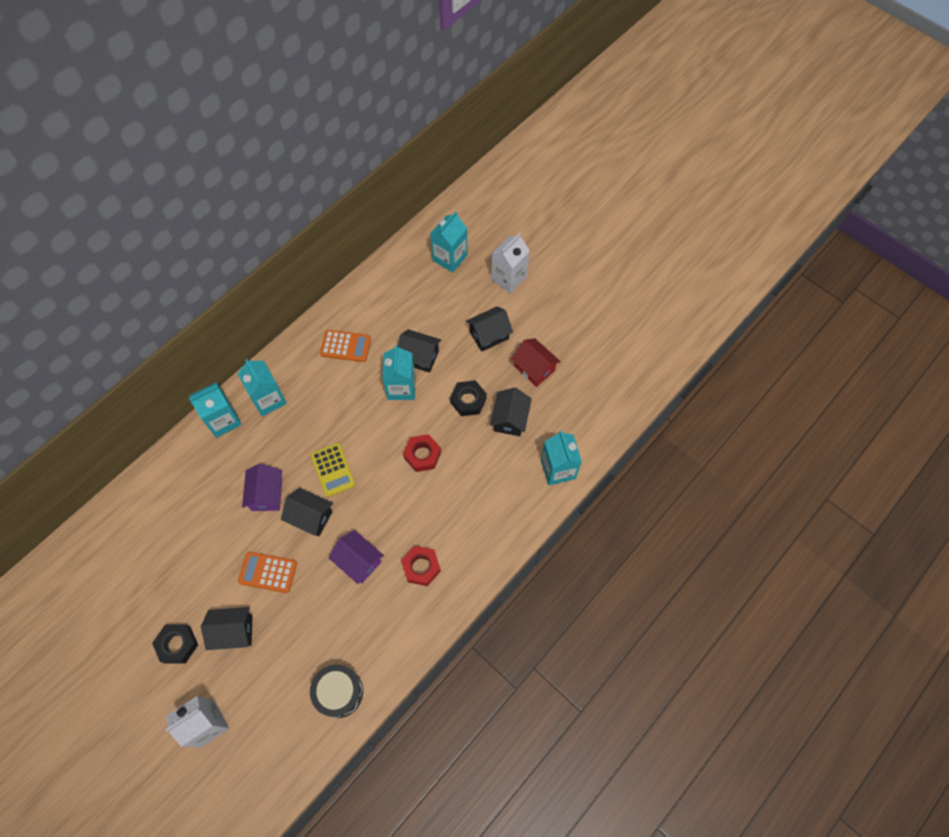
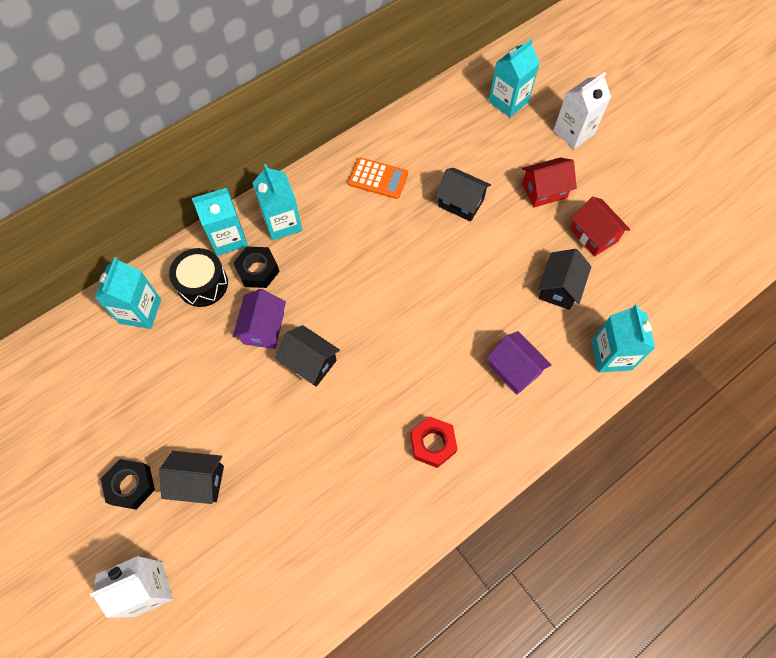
camera: 10 degrees right, 0 degrees up
orange calculator [238,552,297,593] -> none
black drum [310,664,363,718] -> black drum moved to [169,248,228,307]
yellow calculator [311,443,355,497] -> none
purple house [329,530,384,584] -> purple house moved to [487,331,552,394]
turquoise carton [382,344,416,400] -> turquoise carton moved to [95,257,161,329]
red nut [403,434,441,472] -> none
black nut [450,380,487,416] -> black nut moved to [233,246,280,288]
black house [466,306,513,352] -> red house [522,157,577,207]

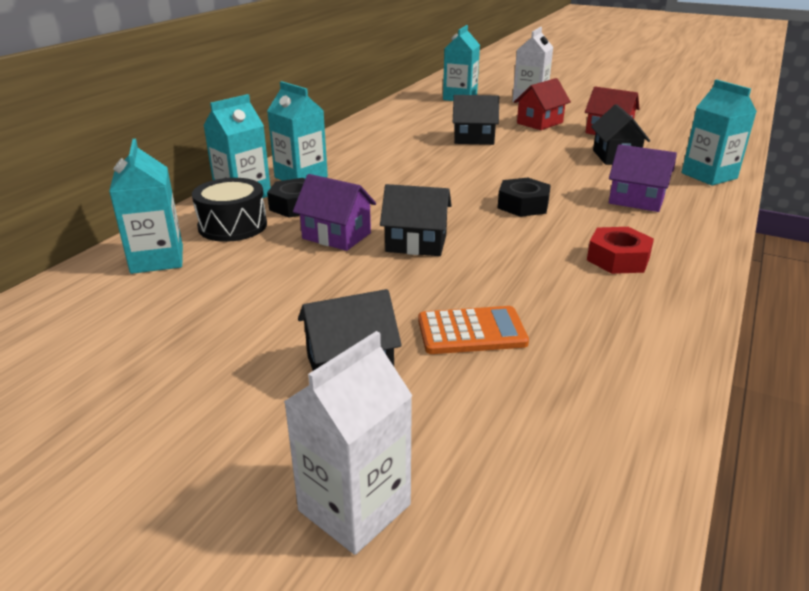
camera: 25 degrees left, 35 degrees down
black nut [101,459,155,510] -> black nut moved to [498,178,551,217]
purple house [233,289,286,349] -> purple house turned 45 degrees counterclockwise [293,174,376,251]
orange calculator [348,158,408,199] -> orange calculator moved to [418,306,529,354]

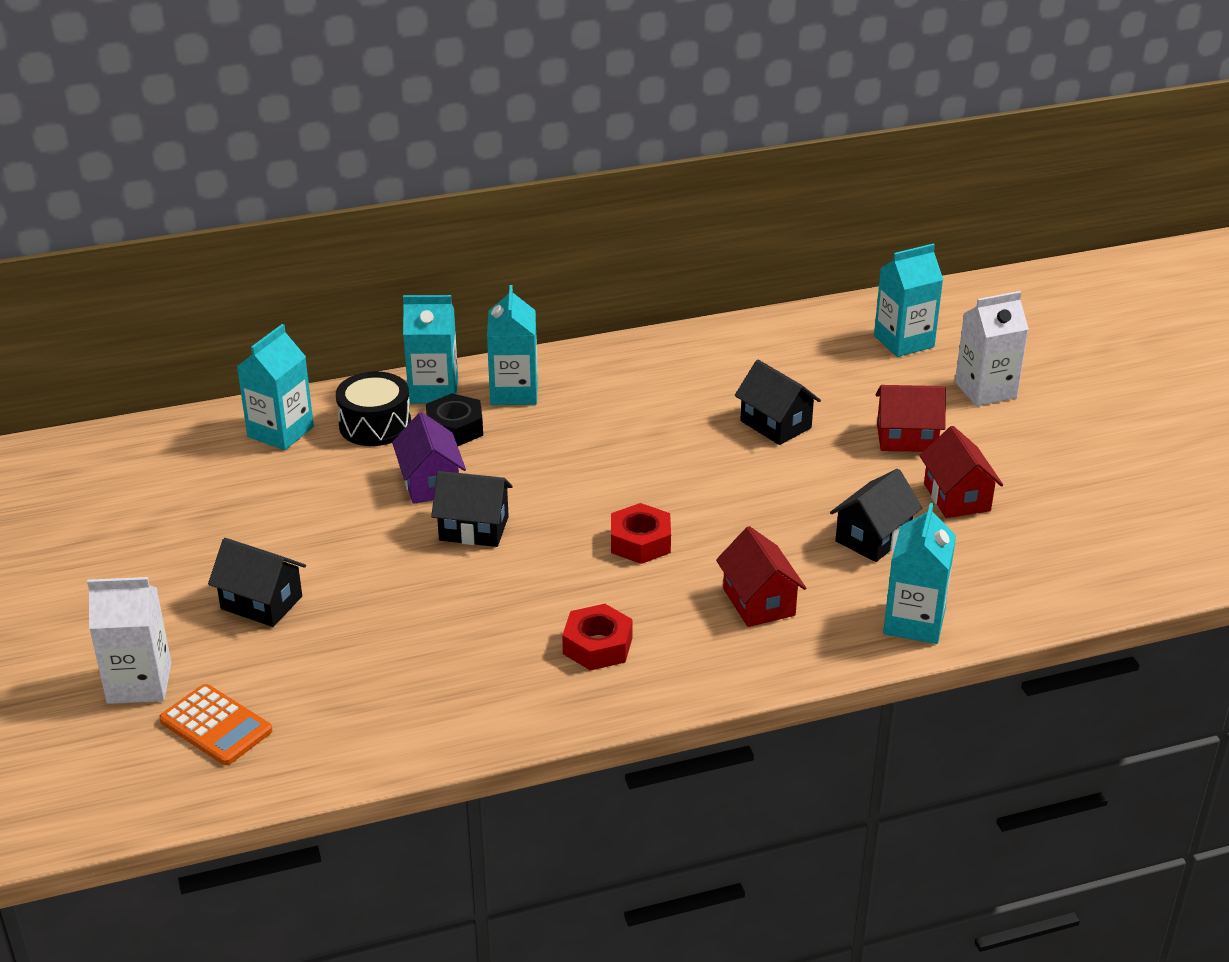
camera: 45 degrees right, 5 degrees up
black house [380,184,452,256] -> black house turned 45 degrees counterclockwise [431,471,513,547]
orange calculator [418,306,529,354] -> orange calculator moved to [159,684,272,765]
black nut [498,178,551,217] -> red nut [611,503,671,564]
purple house [609,144,677,212] -> red house [716,526,806,627]

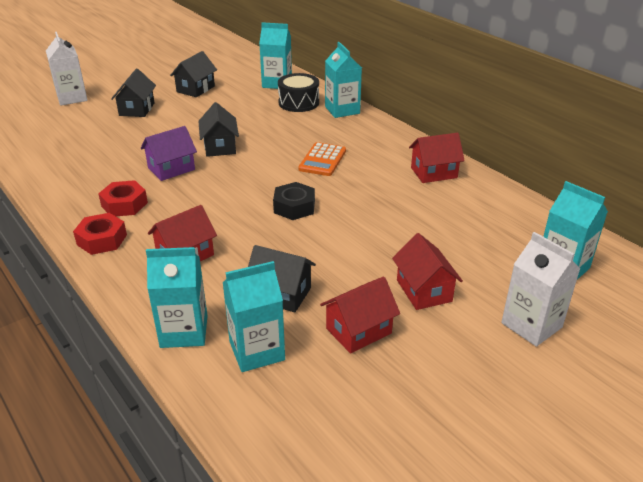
camera: 70 degrees right, 0 degrees up
orange calculator [159,684,272,765] -> orange calculator moved to [298,142,346,176]
purple house [392,412,466,504] -> purple house moved to [141,126,197,181]
black nut [426,393,483,446] -> black nut moved to [273,182,315,220]
turquoise carton [487,285,538,405] -> turquoise carton moved to [222,261,285,372]
red nut [611,503,671,564] -> red nut moved to [73,213,127,255]
black house [735,360,821,445] -> black house moved to [170,51,217,97]
none -> red house [409,133,465,183]

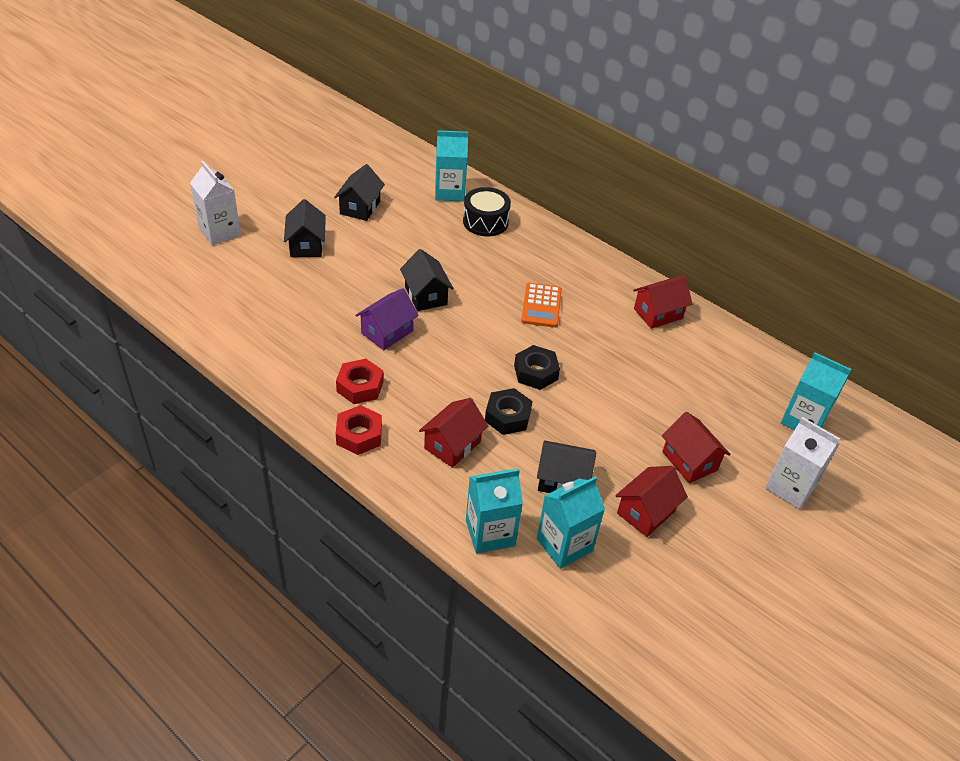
camera: 15 degrees left, 10 degrees up
turquoise carton [325,42,362,118] -> none
none -> black nut [485,388,533,435]

